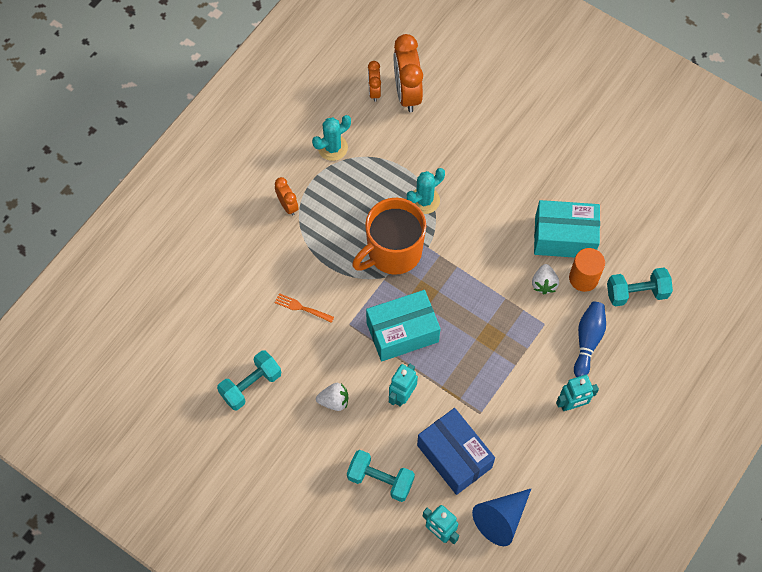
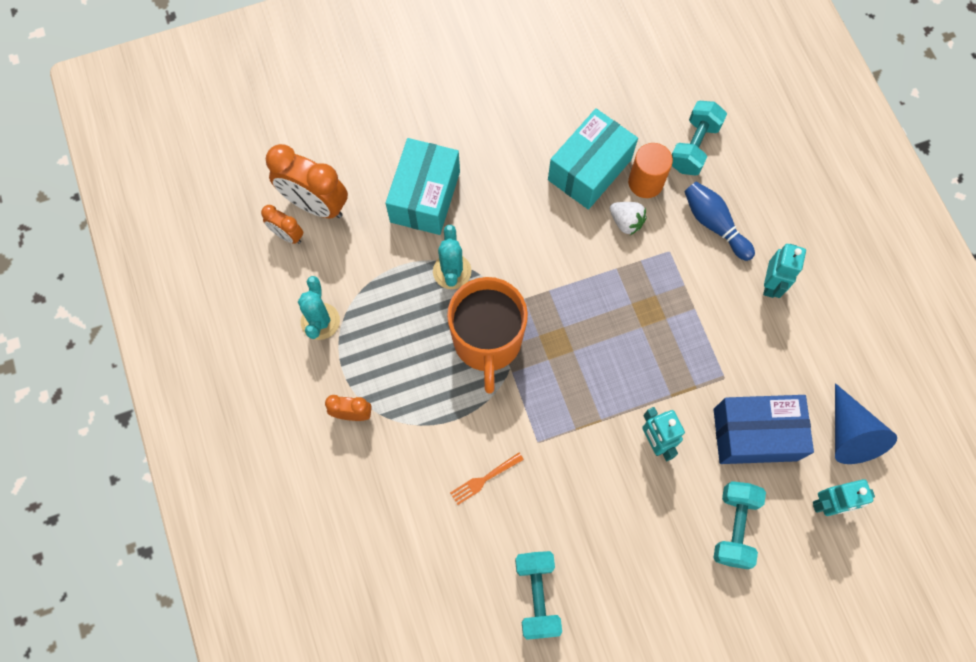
camera: 55 degrees left, 5 degrees up
white strawberry [316,383,349,411] -> none
turquoise dumbbell [347,450,415,502] -> turquoise dumbbell turned 45 degrees counterclockwise [713,481,766,569]
turquoise box [366,290,441,361] -> turquoise box moved to [386,138,460,235]

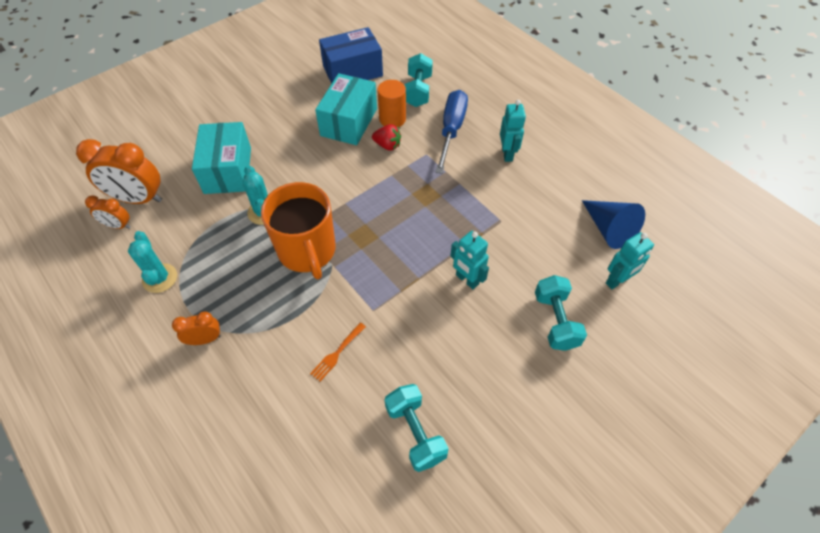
camera: 20 degrees left, 15 degrees down
white strawberry [610,202,647,235] -> red strawberry [372,124,401,151]
blue bowling pin [684,181,755,261] -> blue screwdriver [436,90,468,174]
blue box [713,395,814,464] -> blue box moved to [319,27,383,83]

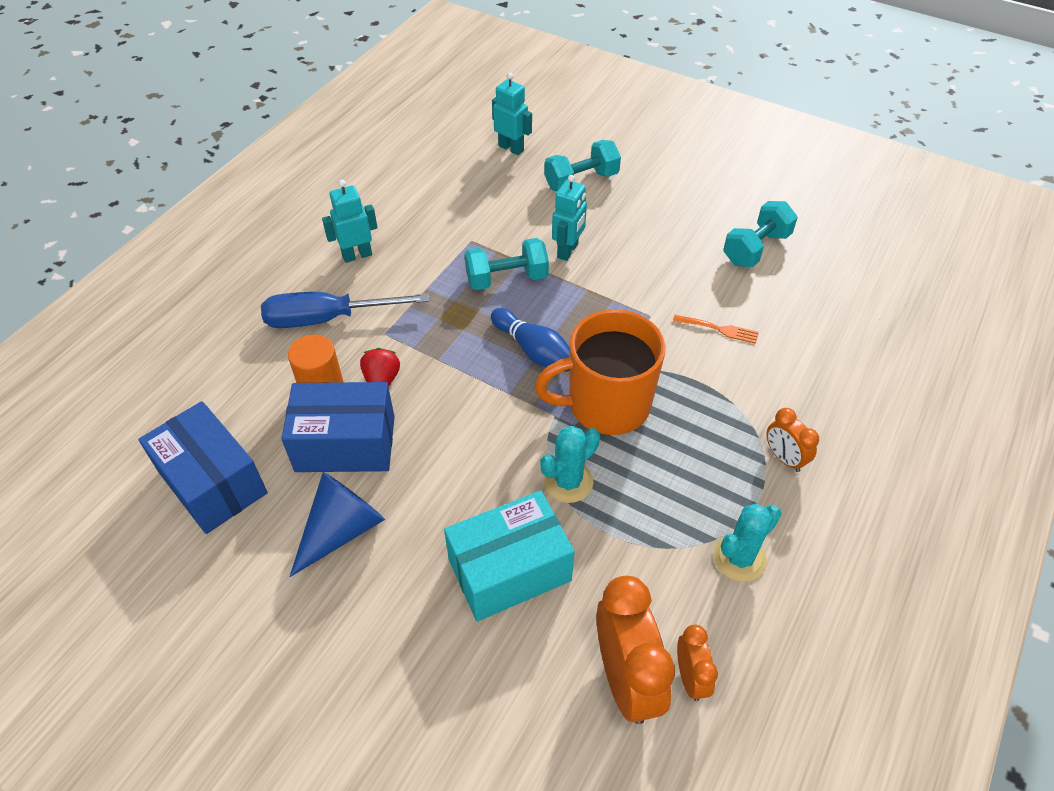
camera: 110 degrees left, 5 degrees down
orange mug [261,182,336,279] -> orange mug turned 150 degrees counterclockwise [535,309,665,435]
turquoise box [315,73,377,145] -> blue box [281,382,395,472]
turquoise dumbbell [405,53,433,107] -> turquoise dumbbell moved to [464,238,549,290]
blue cone [582,200,645,249] -> blue cone moved to [290,472,385,577]
none -> blue bowling pin [491,308,570,372]

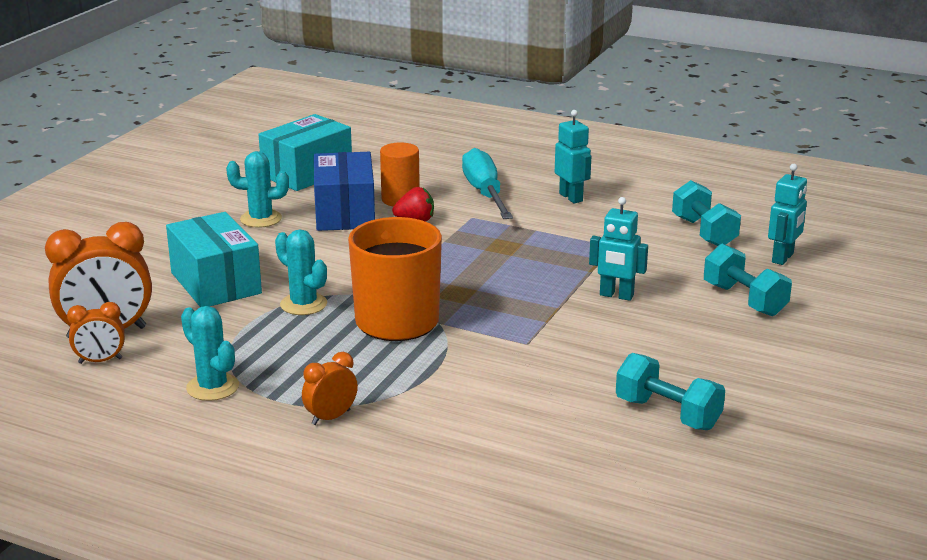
camera: 85 degrees right, 25 degrees down
blue box [138,401,268,534] -> turquoise box [258,114,352,191]
blue screwdriver [261,292,429,328] -> turquoise screwdriver [462,148,513,219]
blue cone [290,472,385,577] -> turquoise cactus [226,151,289,228]
turquoise dumbbell [464,238,549,290] -> turquoise dumbbell moved to [672,180,741,246]
blue bowling pin [491,308,570,372] -> none
orange fork [673,315,759,344] -> none

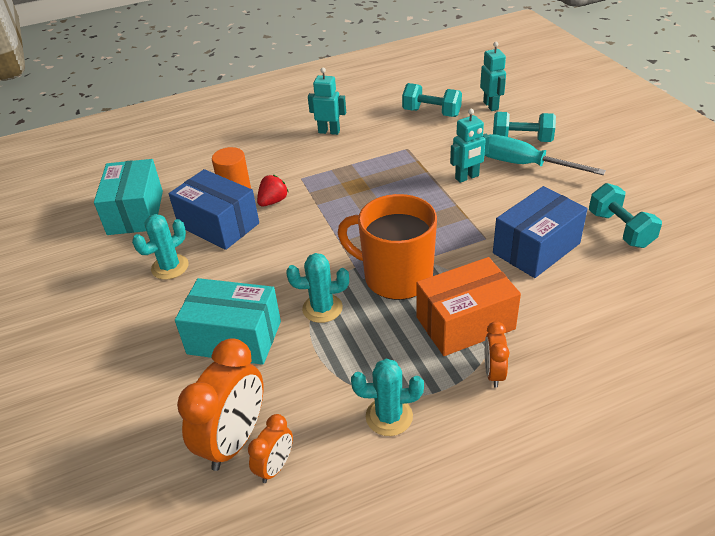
camera: 45 degrees left, 15 degrees up
turquoise screwdriver [462,148,513,219] -> turquoise screwdriver moved to [485,134,606,175]
turquoise dumbbell [616,353,725,430] -> turquoise dumbbell turned 75 degrees clockwise [589,183,662,248]
none -> orange box [416,257,521,356]
none -> blue box [493,186,588,278]

